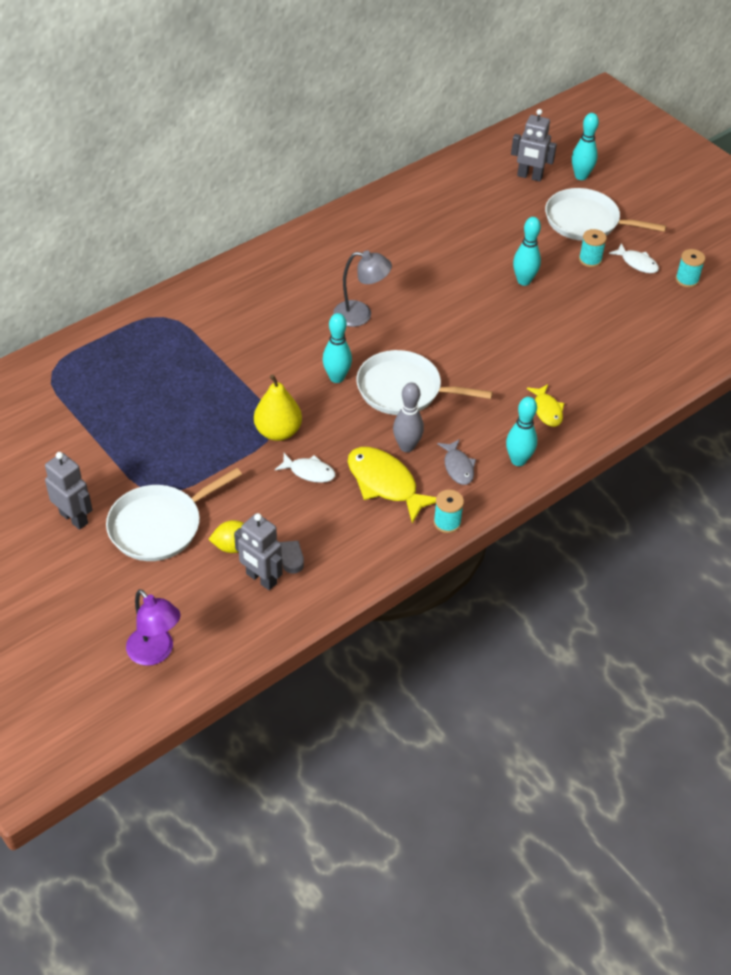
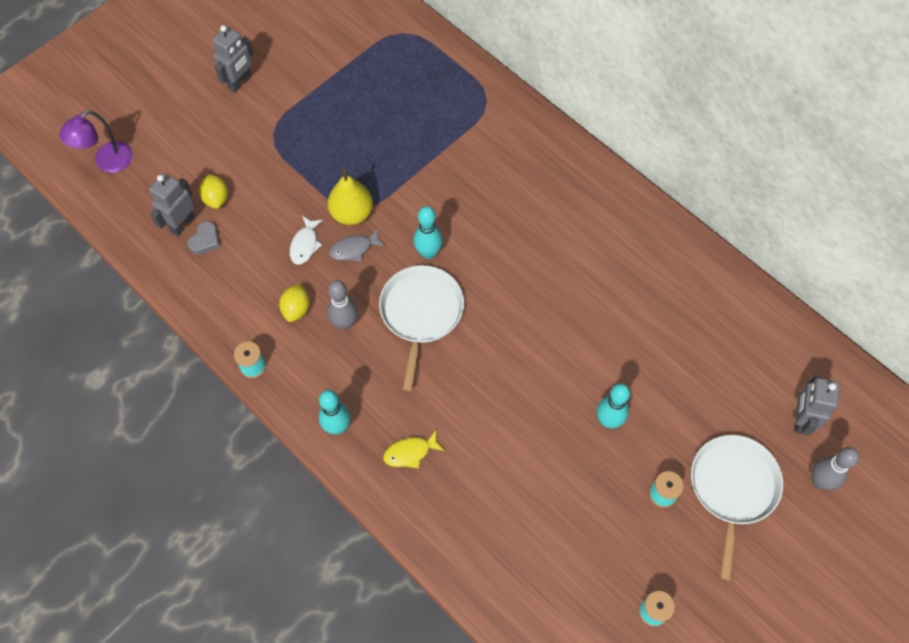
camera: 85 degrees right, 15 degrees up
white pan [106,468,242,561] -> none
grey lamp [333,251,392,327] -> none
yellow fish [348,447,436,524] -> yellow lemon [279,283,310,322]
grey fish [437,439,476,485] -> grey fish moved to [329,228,385,261]
turquoise bowling pin [572,113,599,180] -> grey bowling pin [812,447,859,490]
white fish [609,243,659,273] -> none

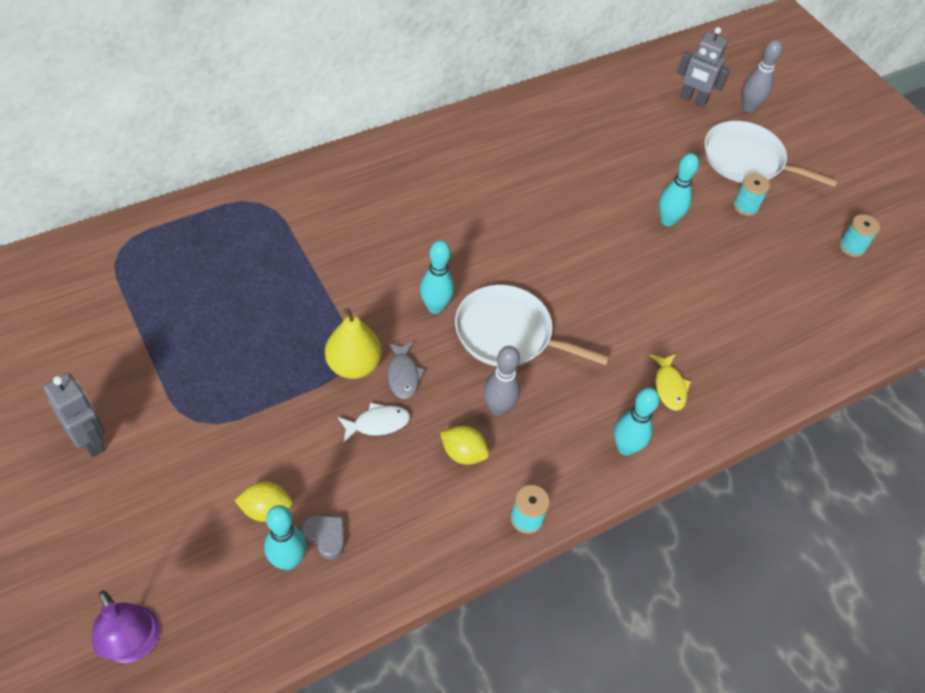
camera: 80 degrees left, 10 degrees down
grey robot [149,173,195,236] -> turquoise bowling pin [264,505,306,570]
white fish [290,216,323,265] -> white fish turned 45 degrees counterclockwise [338,403,410,442]

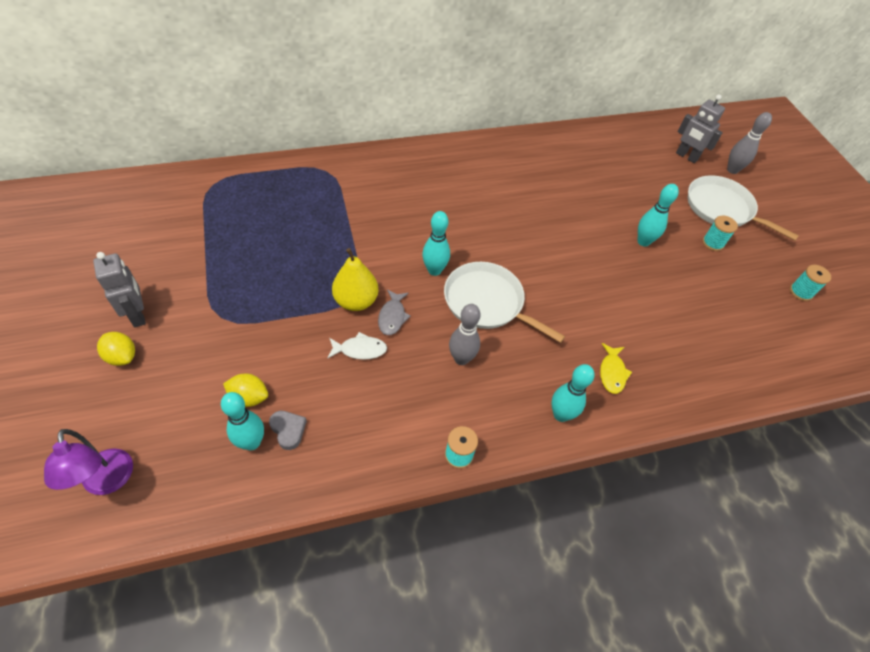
camera: 15 degrees right, 0 degrees up
yellow lemon [440,426,489,465] -> yellow lemon moved to [97,332,135,366]

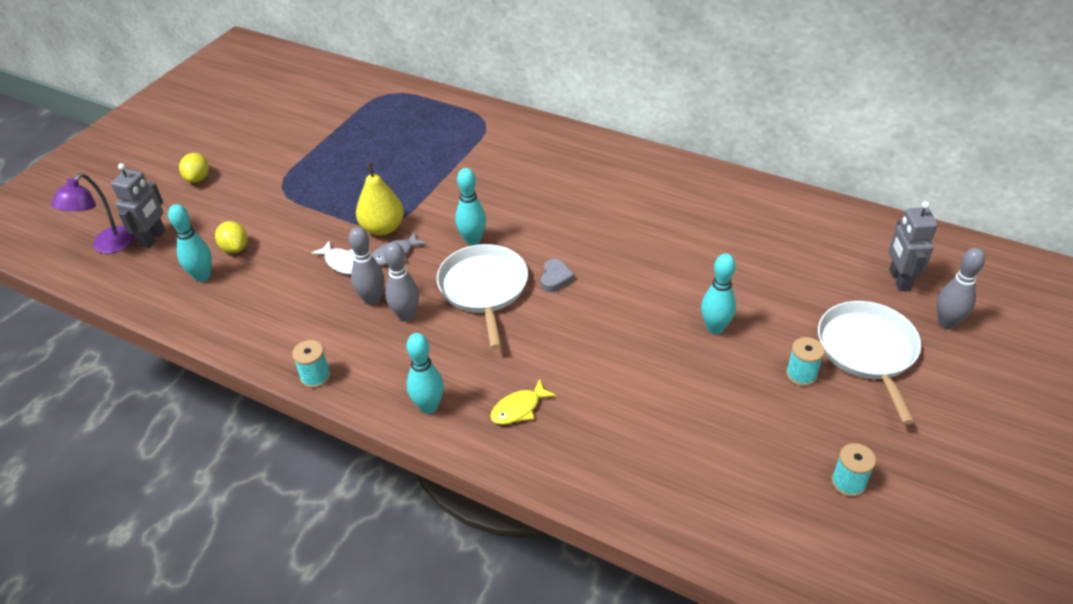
camera: 50 degrees right, 10 degrees down
grey robot [93,252,146,327] -> grey robot moved to [111,163,166,248]
grey heart [269,411,307,450] -> grey heart moved to [541,259,575,292]
none -> grey bowling pin [349,227,385,306]

